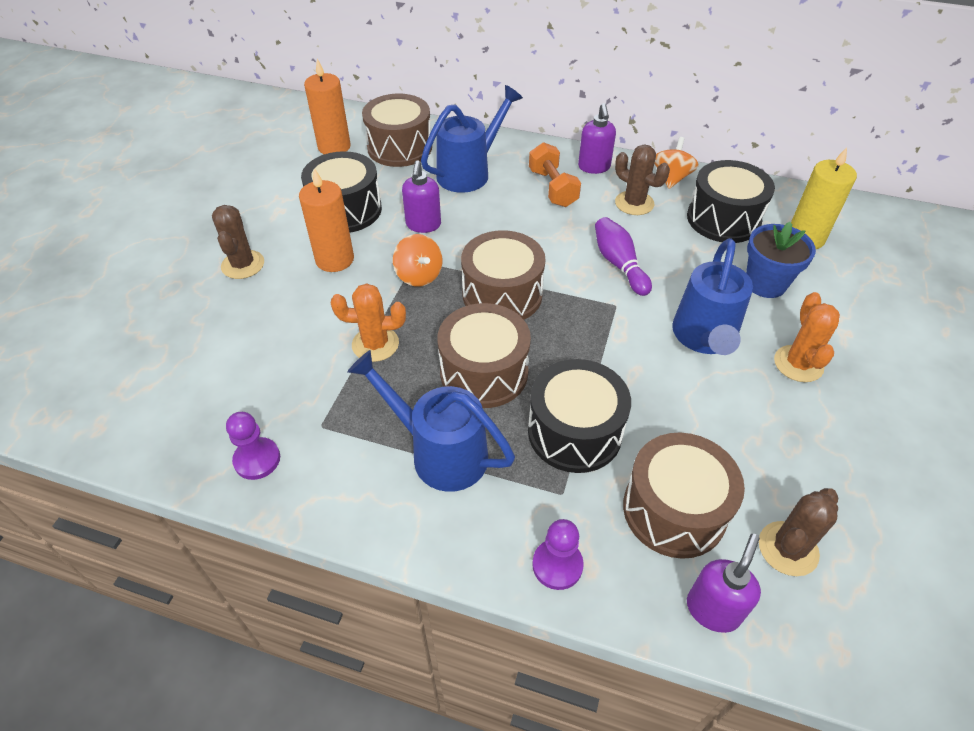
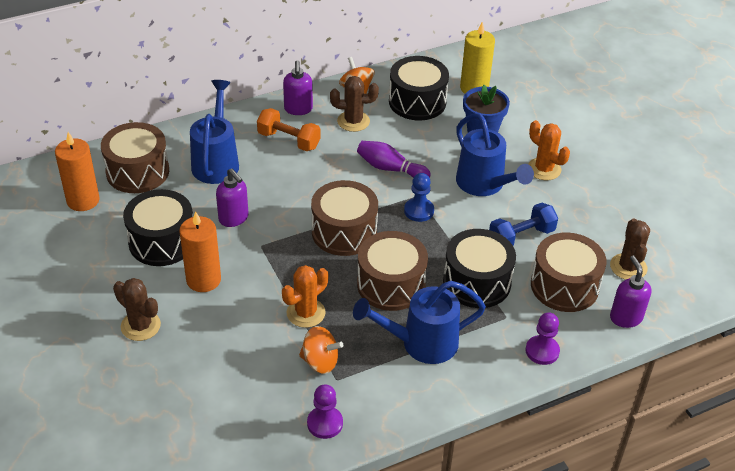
camera: 45 degrees left, 5 degrees down
orange spinning top [393,234,442,287] -> orange spinning top moved to [299,326,343,374]
purple soap dispenser [578,103,616,174] -> purple soap dispenser turned 45 degrees clockwise [283,60,313,115]
none -> blue pawn [404,173,434,222]
none -> blue dumbbell [489,203,558,246]

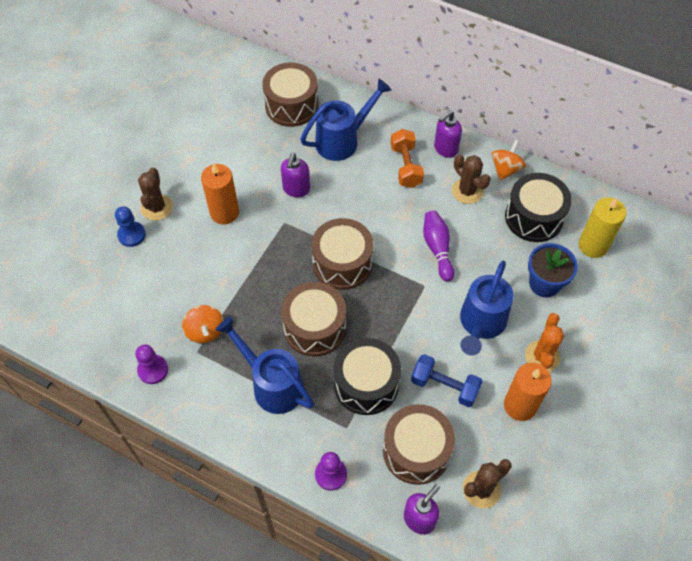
camera: 55 degrees right, 15 degrees up
orange candle [55,132,100,211] -> orange candle moved to [504,363,552,421]
black drum [123,189,193,266] -> none
orange cactus [282,265,328,328] -> none
blue pawn [404,173,434,222] -> blue pawn moved to [115,206,146,247]

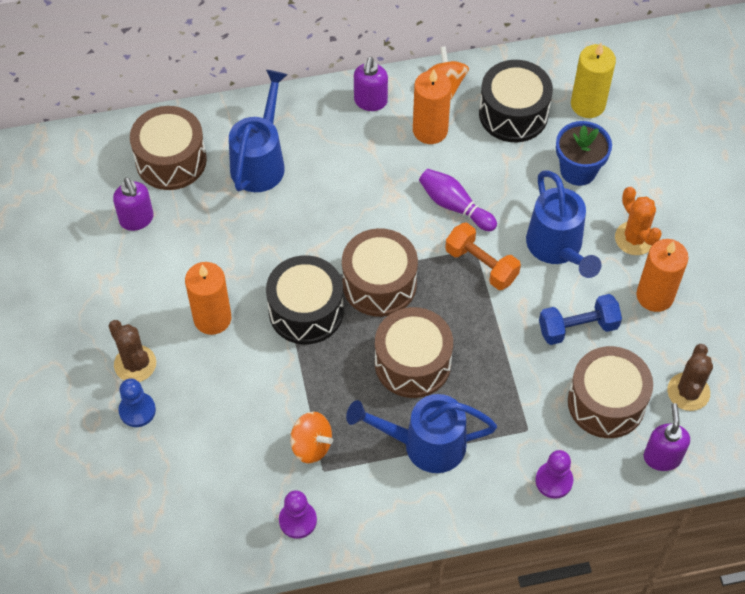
camera: 40 degrees left, 0 degrees up
purple soap dispenser [281,153,310,197] -> purple soap dispenser moved to [113,177,154,231]
black drum [334,338,401,415] -> black drum moved to [266,255,344,344]
orange dumbbell [391,129,424,188] -> orange dumbbell moved to [445,222,521,290]
brown cactus [452,154,491,204] -> orange candle [413,69,451,144]

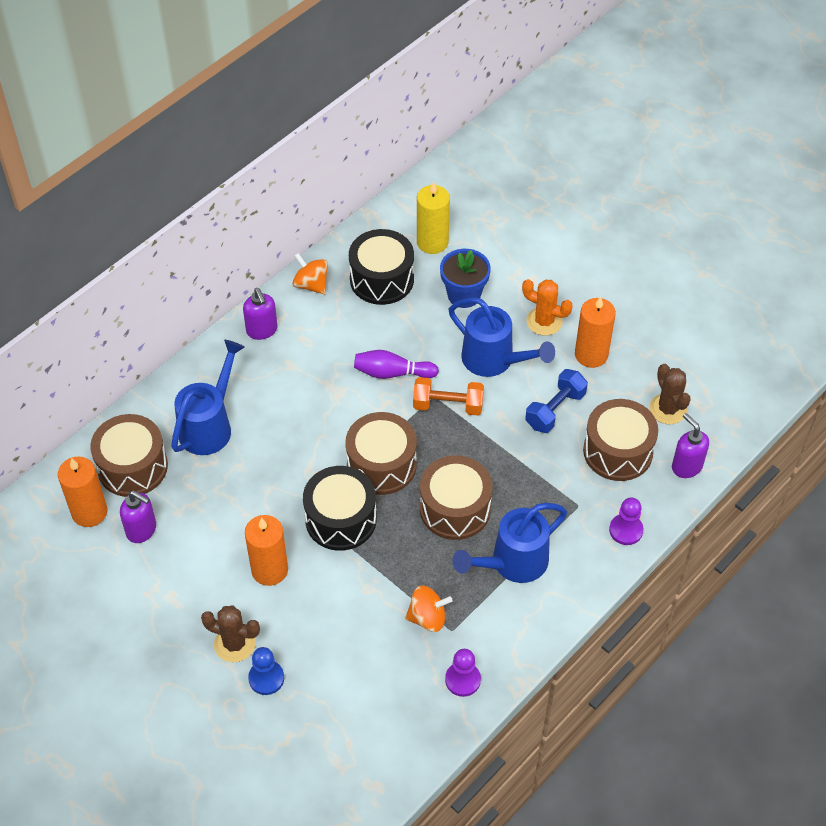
camera: 35 degrees left, 5 degrees down
blue watering can [229,70,288,192] -> blue watering can turned 45 degrees clockwise [171,340,244,455]
orange candle [413,69,451,144] -> orange candle moved to [58,457,107,527]

